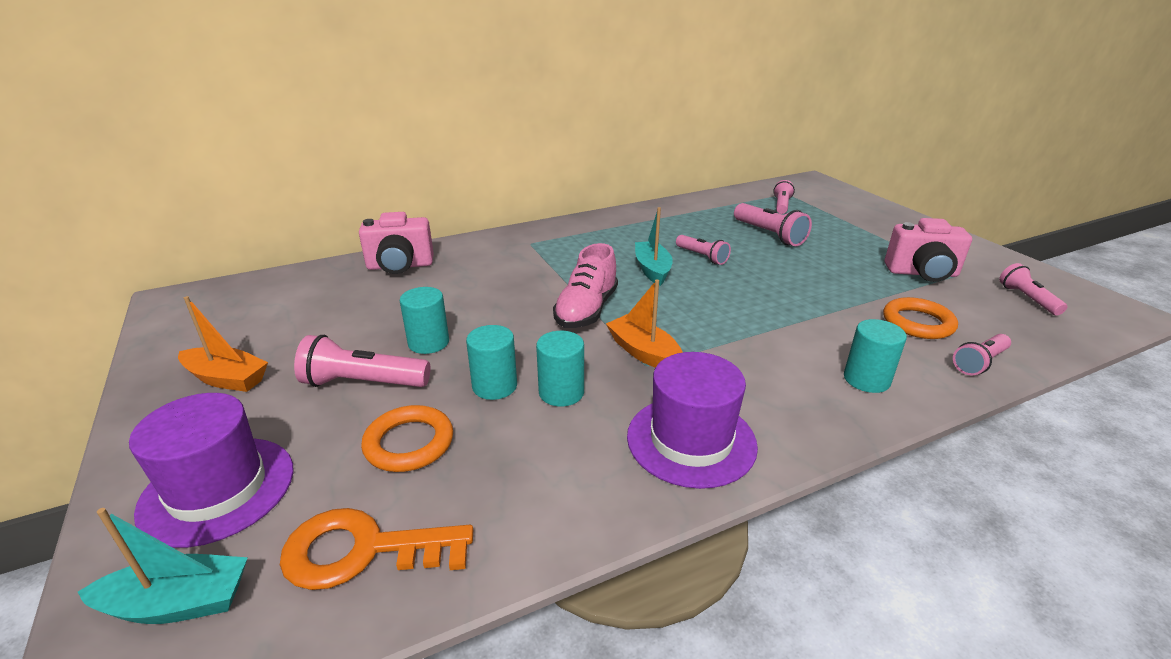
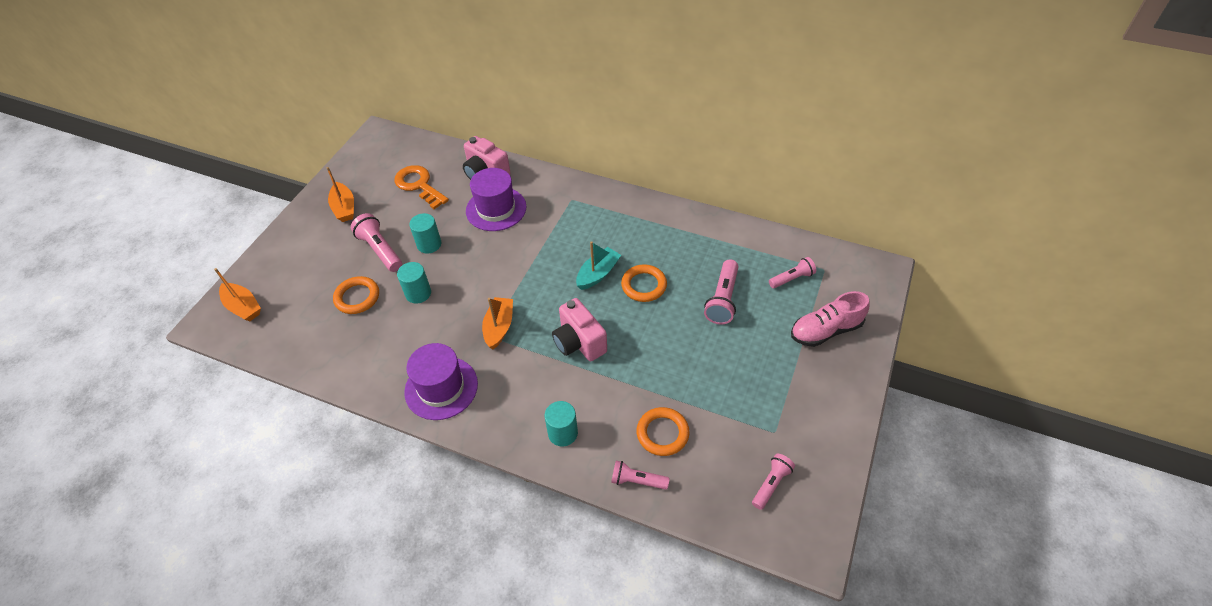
camera: 50 degrees right, 20 degrees up
turquoise boat [78,508,248,624] -> orange boat [214,268,261,321]
purple hat [129,393,294,548] -> purple hat moved to [466,168,527,231]
orange key [280,508,473,590] -> orange key moved to [394,165,449,209]
turquoise cylinder [536,331,584,407] -> none
pink shoe [553,243,618,328] -> pink shoe moved to [791,291,870,347]
pink flashlight [676,235,731,265] -> orange ring [621,264,667,302]
pink camera [885,218,972,282] -> pink camera moved to [552,298,607,361]

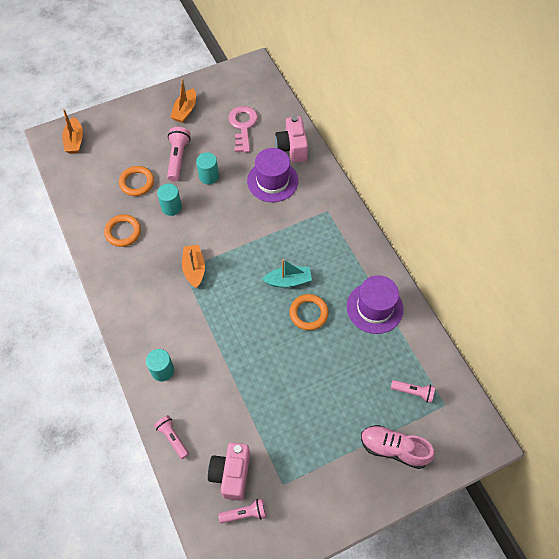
camera: 40 degrees right, 10 degrees up
orange key [394,165,449,209] -> pink key [228,106,258,153]
purple hat [404,343,478,420] -> purple hat moved to [347,275,404,334]
orange boat [482,297,513,349] -> orange boat turned 60 degrees counterclockwise [182,245,205,288]
pink camera [552,298,607,361] -> pink camera moved to [208,442,250,501]
orange ring [636,407,690,456] -> orange ring moved to [104,214,141,247]
pink flashlight [704,259,739,325] -> none

